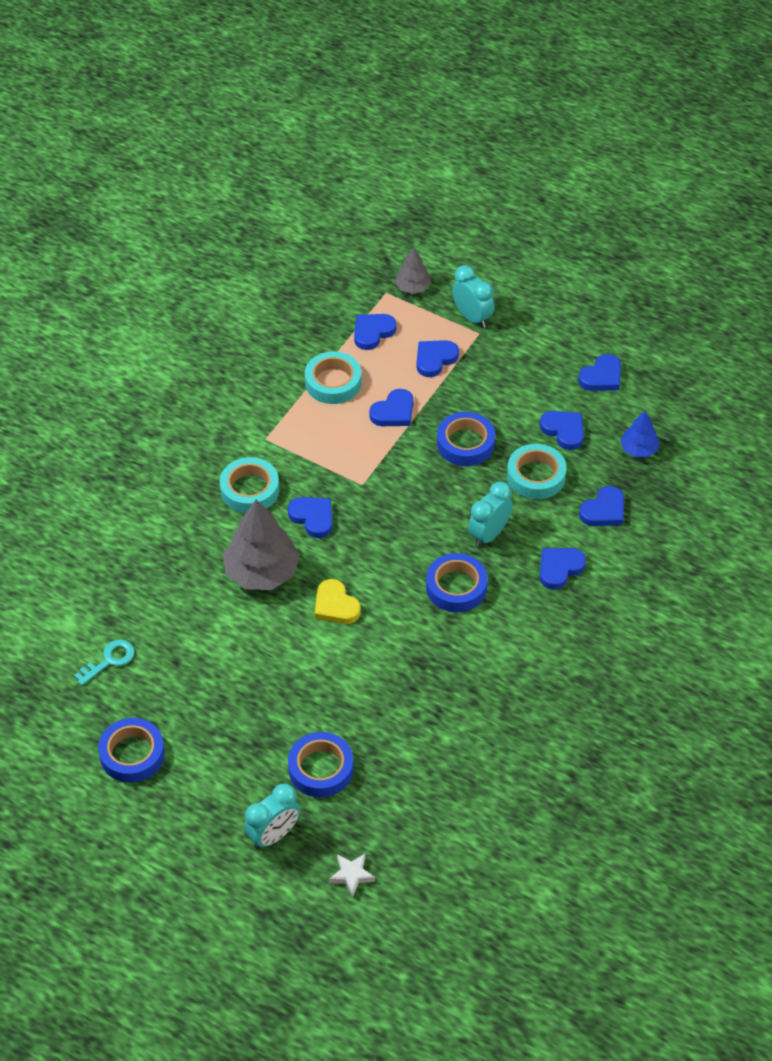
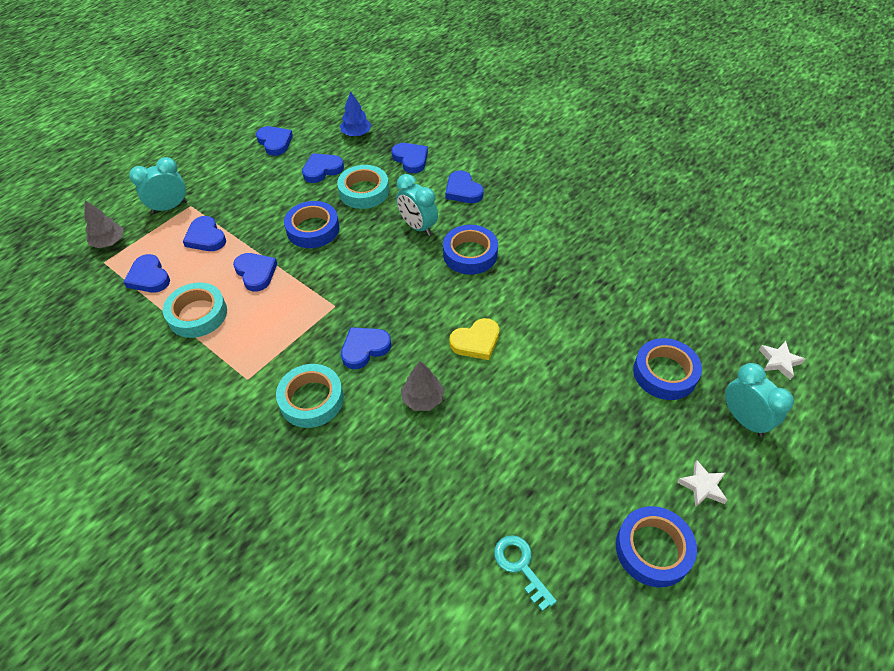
camera: 80 degrees left, 0 degrees up
grey tree [223,499,300,590] -> grey tree [401,361,444,411], size x0.53
none -> white star [677,460,727,508]

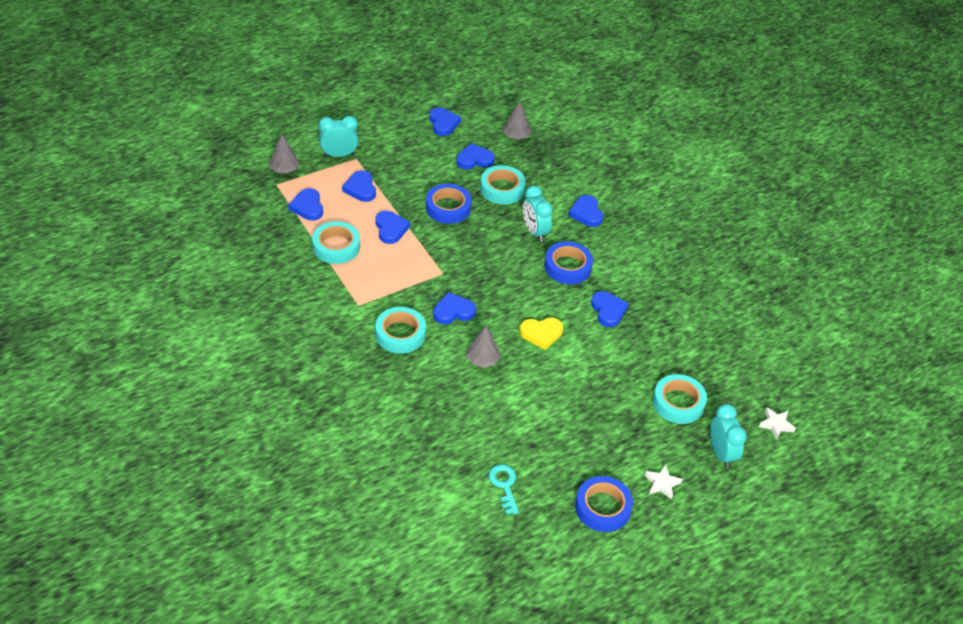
camera: 15 degrees right, 5 degrees down
blue tree [340,91,371,136] -> grey tree [503,102,532,140]
blue heart [392,143,428,173] -> blue heart moved to [591,291,629,327]
blue tape [633,338,702,400] -> turquoise tape [653,374,707,424]

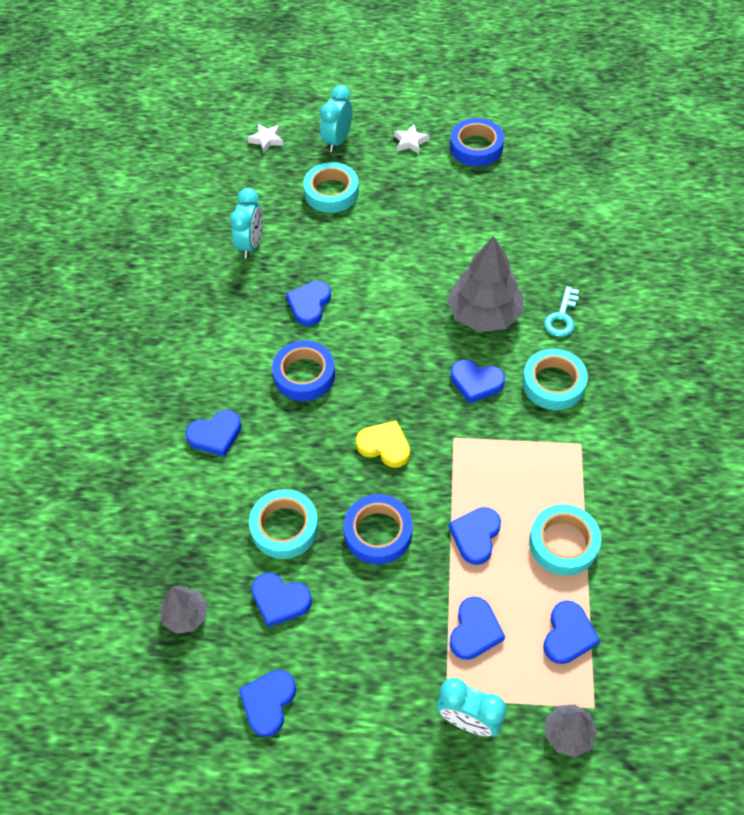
camera: 140 degrees left, 10 degrees up
grey tree [466,326,501,368] -> grey tree [447,236,523,332], size x1.88
turquoise key [489,464,519,515] -> turquoise key moved to [544,286,579,337]
yellow heart [520,318,563,350] -> yellow heart moved to [356,421,410,468]
turquoise clock [523,186,553,242] -> turquoise clock moved to [230,188,263,259]
blue heart [568,195,603,227] -> blue heart turned 45 degrees clockwise [186,410,242,456]

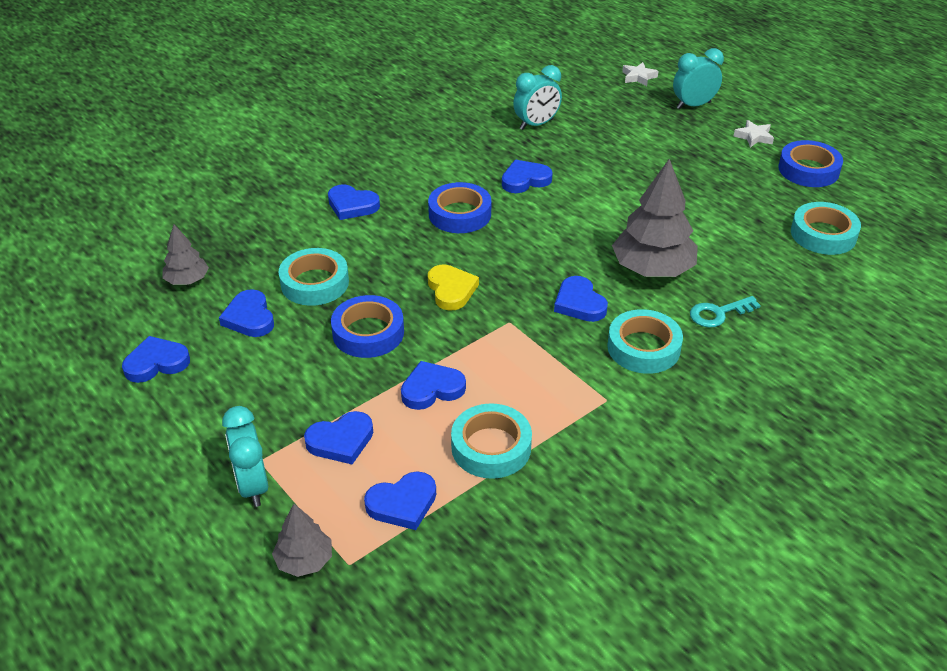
camera: 45 degrees right, 15 degrees down
turquoise tape [303,162,359,213] -> turquoise tape moved to [791,202,861,255]

